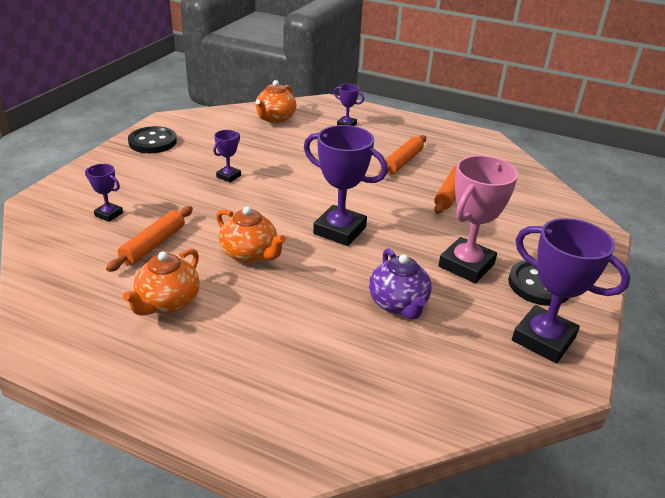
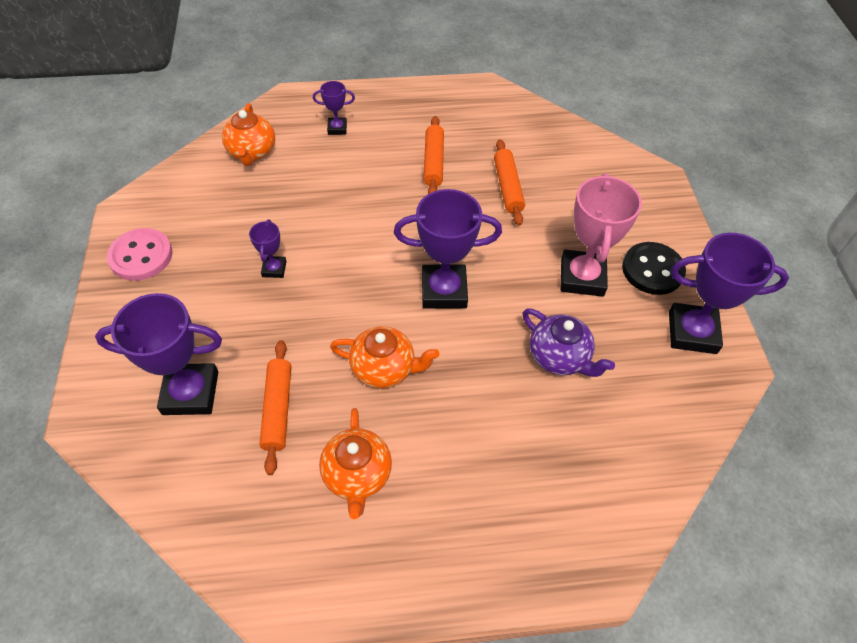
camera: 30 degrees left, 20 degrees up
purple trophy [85,164,123,222] -> purple trophy [95,293,222,415], size x2.01
black button [128,126,177,153] -> pink button [107,228,173,281]

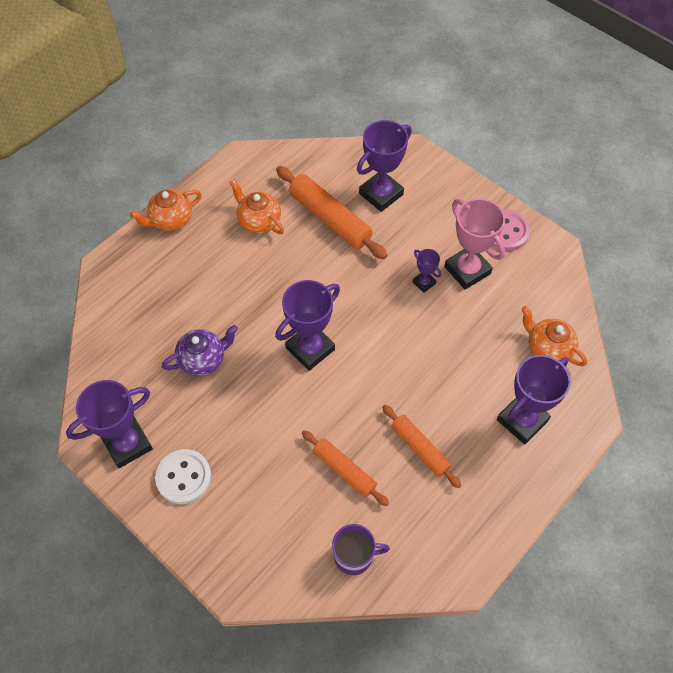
camera: 140 degrees right, 5 degrees up
orange rolling pin [259,340,291,475] -> orange rolling pin [276,166,387,259], size x1.59
purple trophy [313,81,355,135] -> purple trophy [497,355,571,444], size x2.01
orange teapot [330,326,439,388] -> orange teapot moved to [130,189,202,231]
purple teapot [523,309,615,377] -> purple teapot turned 150 degrees clockwise [162,325,238,376]
pink trophy [561,173,642,297] -> pink trophy moved to [444,198,505,290]
black button [622,242,686,295] -> white button [155,449,211,504]
none -> purple mug [332,524,390,575]

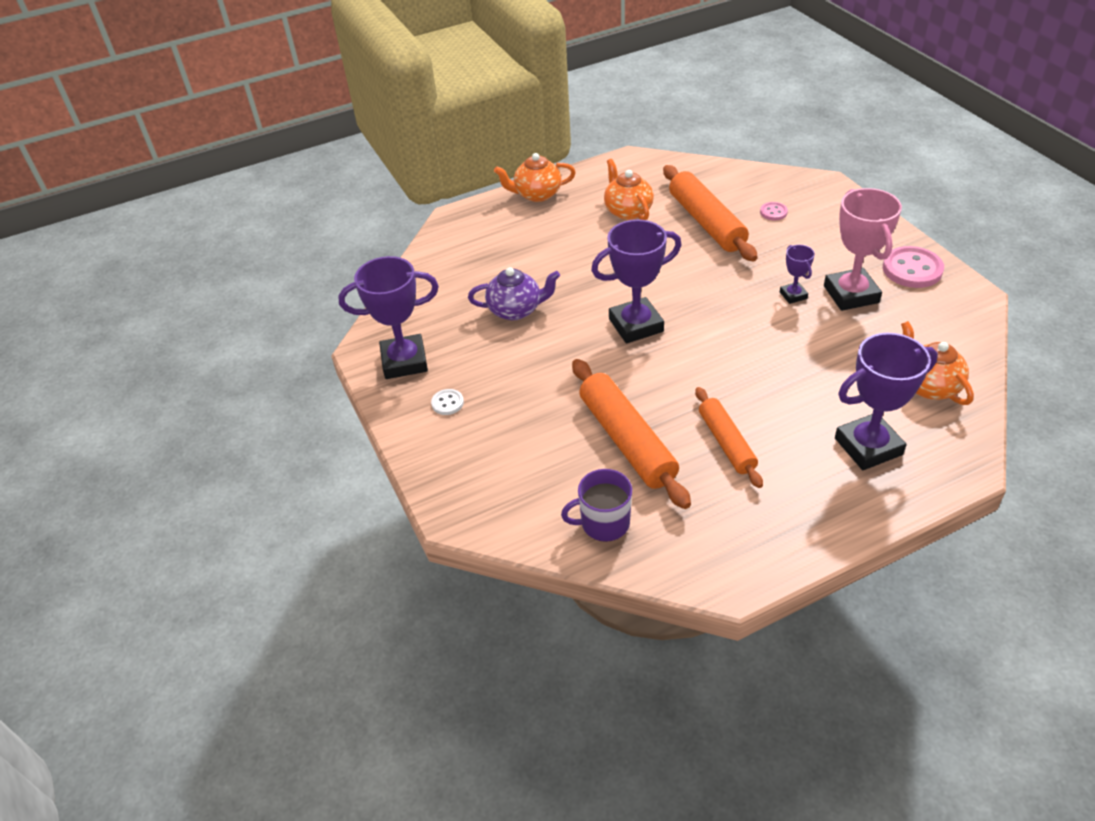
camera: 25 degrees right, 15 degrees down
white button [155,449,211,504] -> white button [431,389,464,415], size x0.51
orange rolling pin [302,430,389,506] -> orange rolling pin [572,359,691,509], size x1.59
purple mug [332,524,390,575] -> purple mug turned 150 degrees clockwise [561,469,632,542]
purple trophy [357,120,412,212] -> pink button [760,202,788,220]

